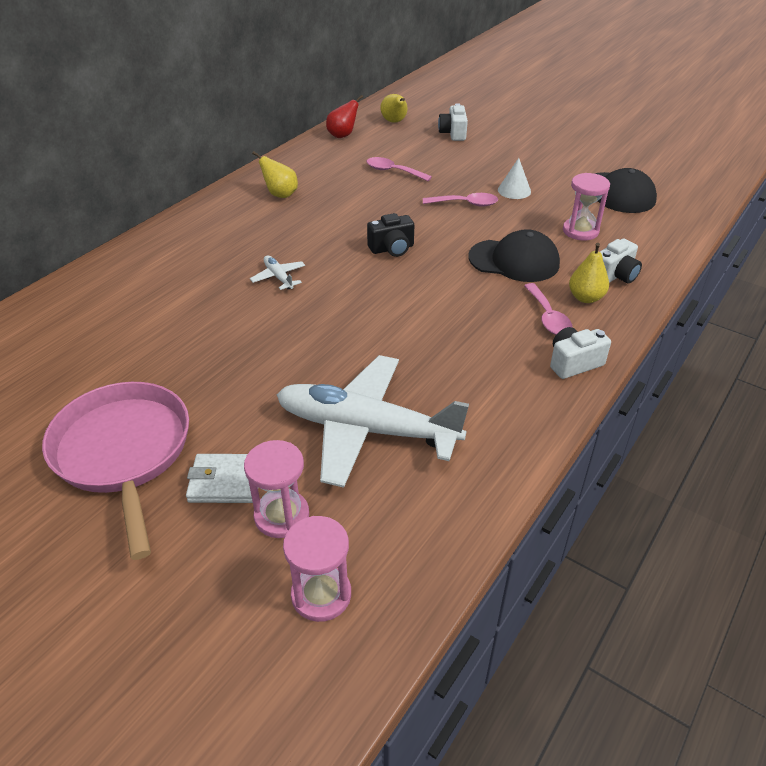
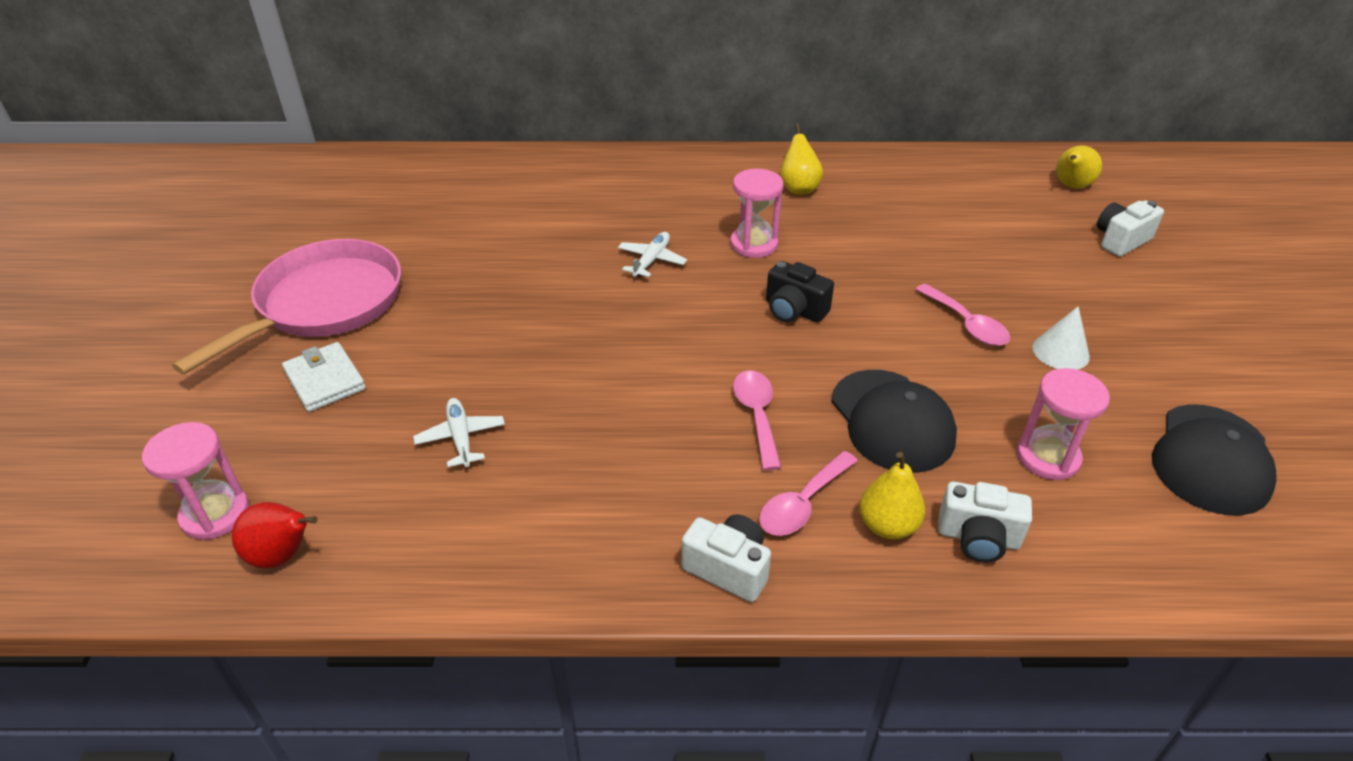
camera: 55 degrees right, 0 degrees up
pink hourglass [244,440,309,538] -> pink hourglass moved to [730,169,784,258]
white plane [277,355,469,488] -> white plane [413,398,505,467], size x0.40
red pear [326,95,363,138] -> red pear moved to [232,502,317,569]
pink spoon [366,157,432,181] -> pink spoon moved to [733,370,781,471]

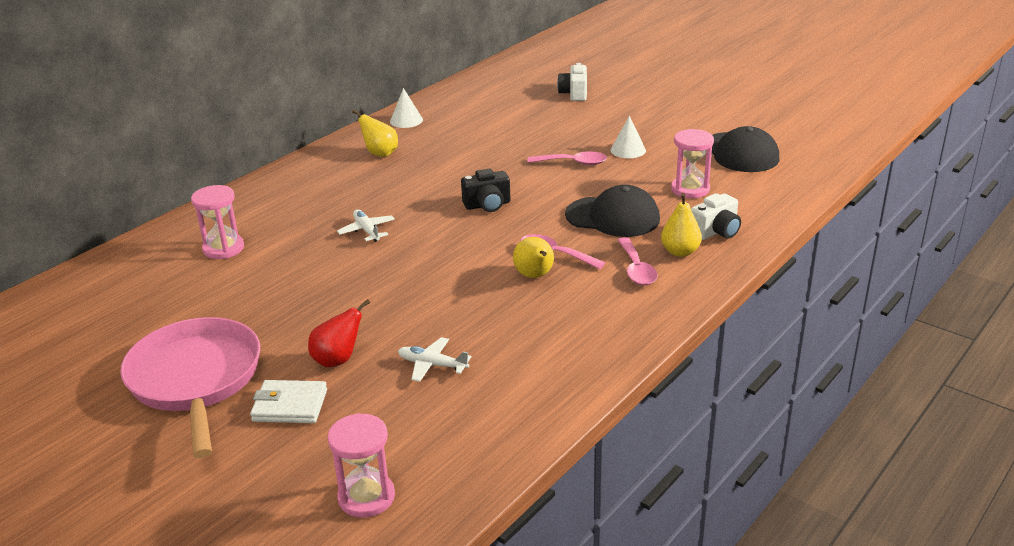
camera: 50 degrees left, 10 degrees down
red pear [232,502,317,569] -> red pear moved to [308,299,370,368]
white camera [682,514,771,602] -> none
pink hourglass [730,169,784,258] -> pink hourglass moved to [191,185,244,259]
yellow pear [1056,145,1102,188] -> yellow pear moved to [513,237,554,278]
none -> white cone [390,88,423,128]

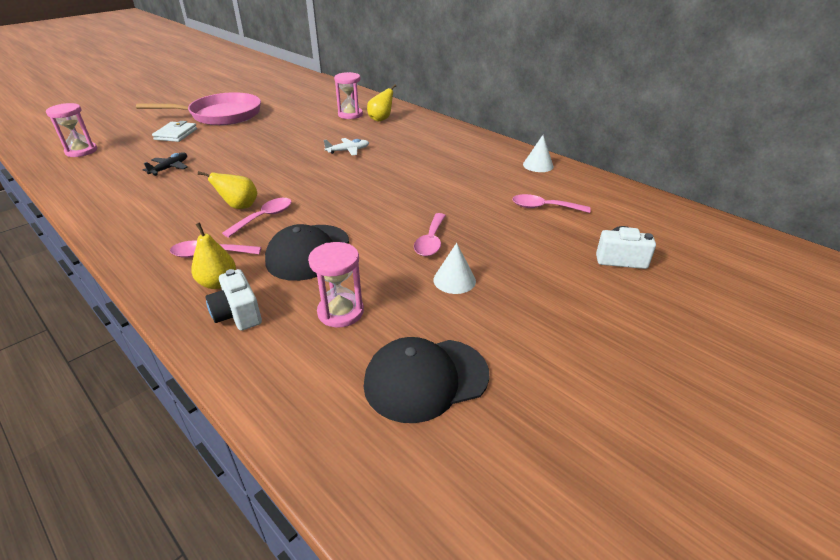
camera: 95 degrees right, 5 degrees up
red pear [308,299,370,368] -> none
yellow pear [352,110,398,157] -> yellow pear moved to [367,84,396,121]
white plane [398,337,471,382] -> black plane [143,152,188,176]
black camera [461,169,510,212] -> none
none -> pink spoon [512,194,591,213]

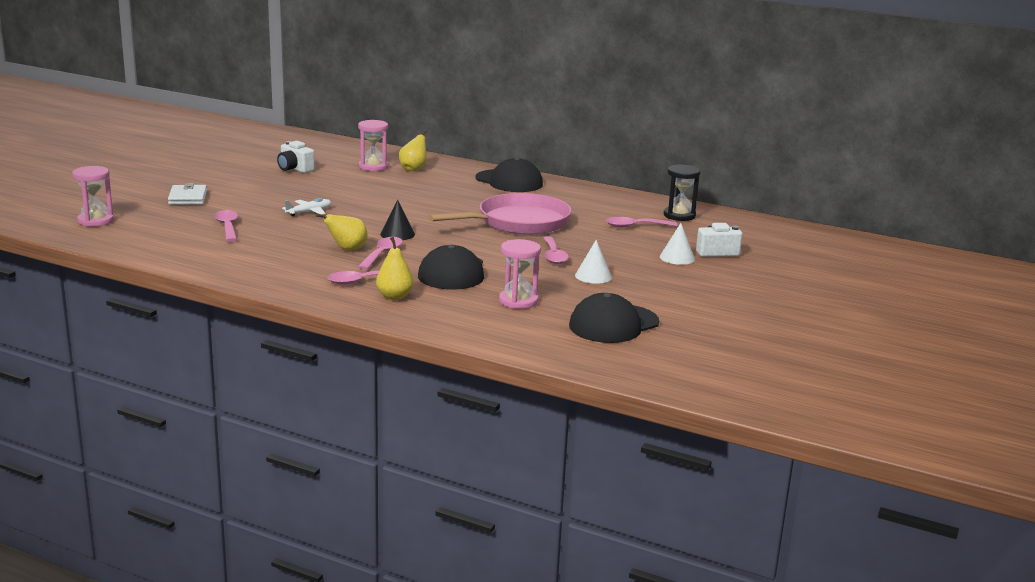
camera: 20 degrees left, 15 degrees down
pink pan [136,92,261,125] -> pink pan moved to [428,193,572,235]
black plane [143,152,188,176] -> pink spoon [214,210,238,242]
white camera [205,269,262,331] -> white camera moved to [277,141,315,173]
white plane [324,138,369,156] -> white plane moved to [282,198,331,216]
white cone [523,135,554,172] -> white cone moved to [660,223,695,265]
none -> black cone [380,200,415,240]
none -> black cap [475,157,543,192]
none -> black hourglass [664,164,701,221]

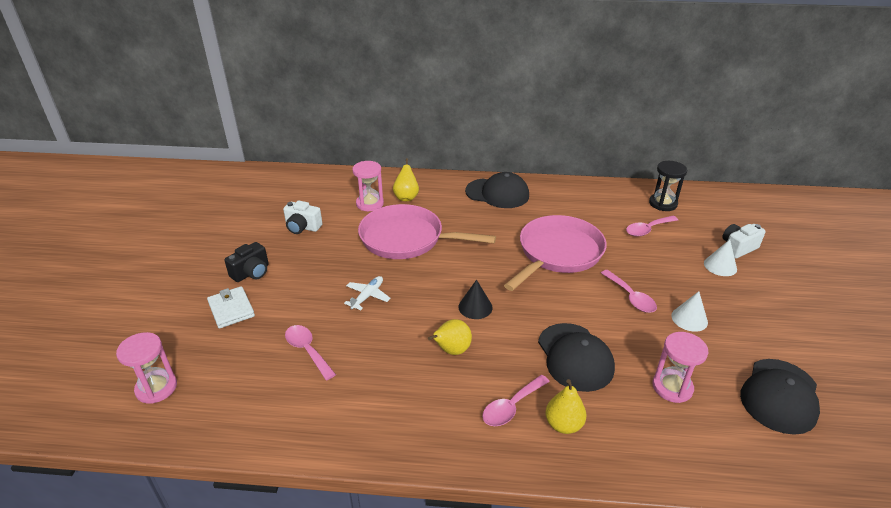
camera: 20 degrees left, 15 degrees up
pink spoon [358,237,403,270] -> none
none -> black camera [224,242,269,282]
none -> pink pan [358,204,496,259]

